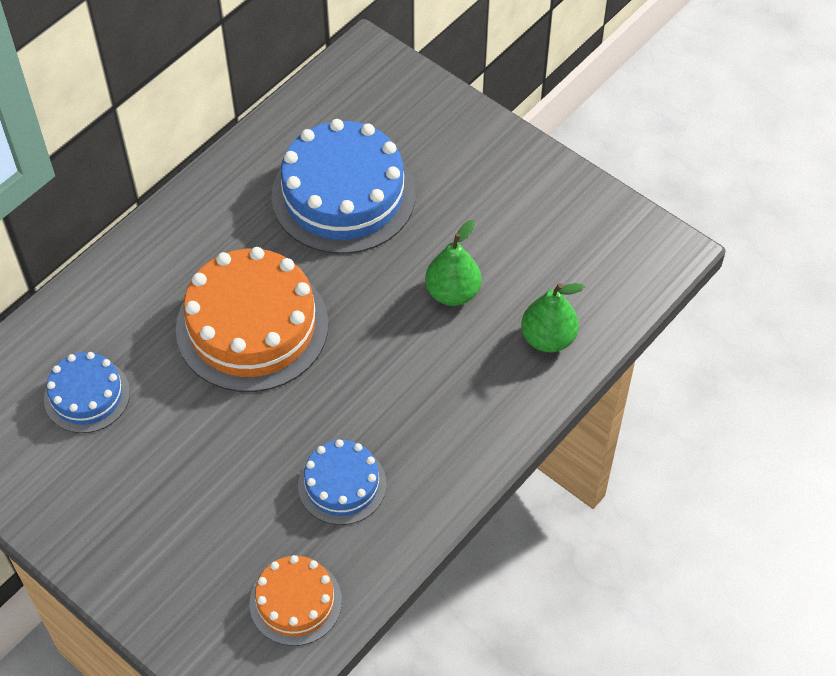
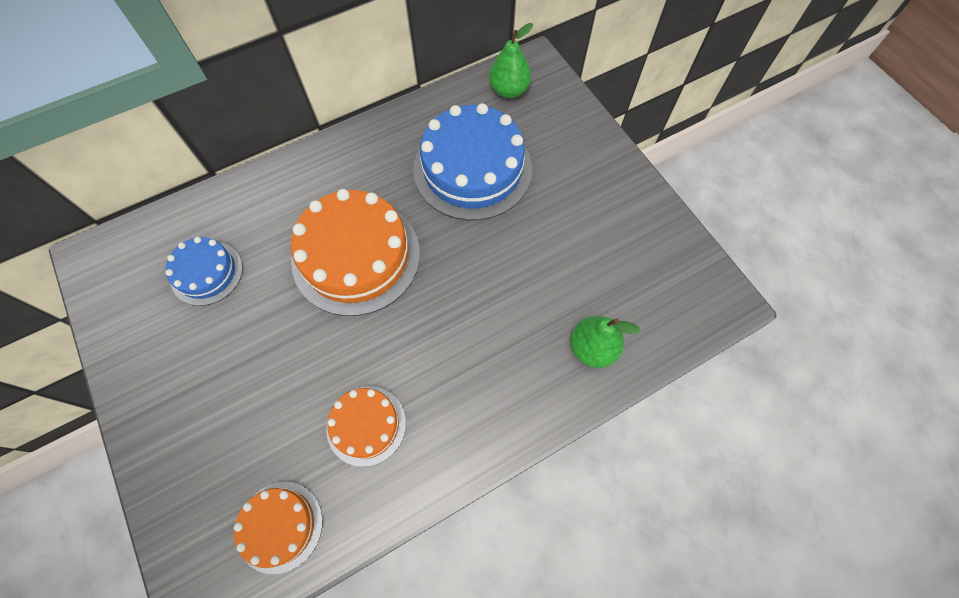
camera: 20 degrees right, 10 degrees up
blue cake [298,439,386,525] -> orange cake [326,386,406,467]
green pear [425,220,481,306] -> green pear moved to [489,23,533,98]

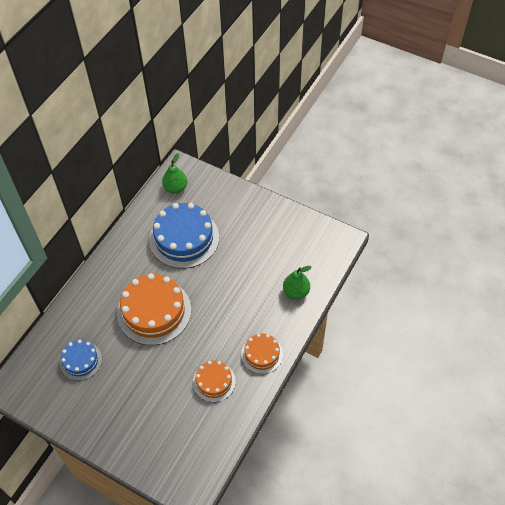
camera: 30 degrees left, 10 degrees down
orange cake [234,482,323,574] -> orange cake moved to [241,333,283,374]

